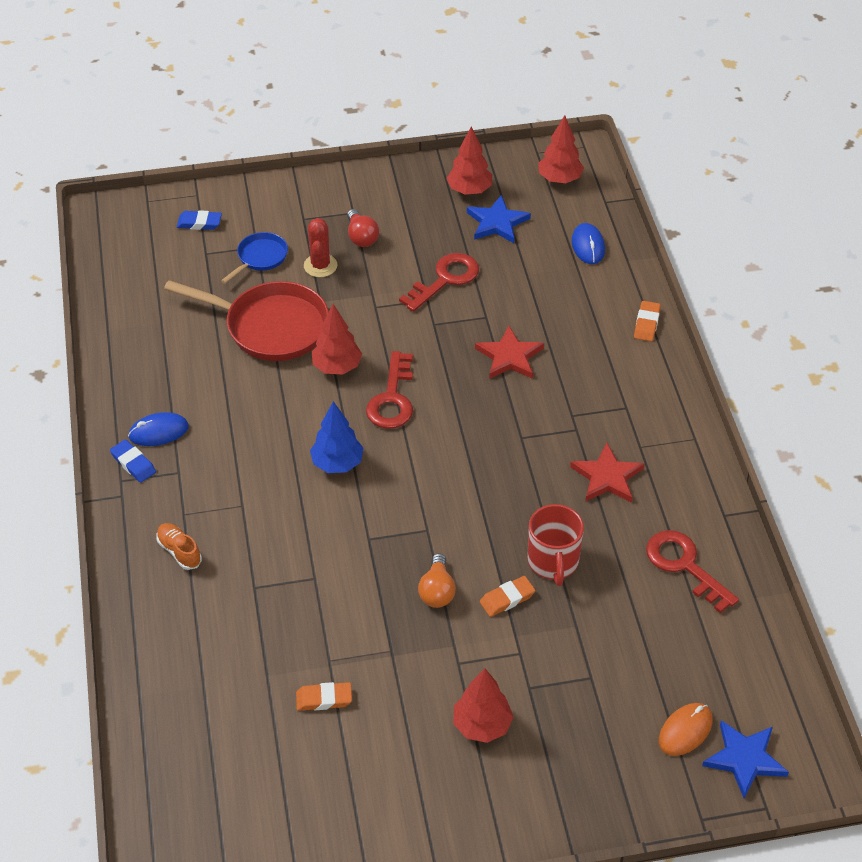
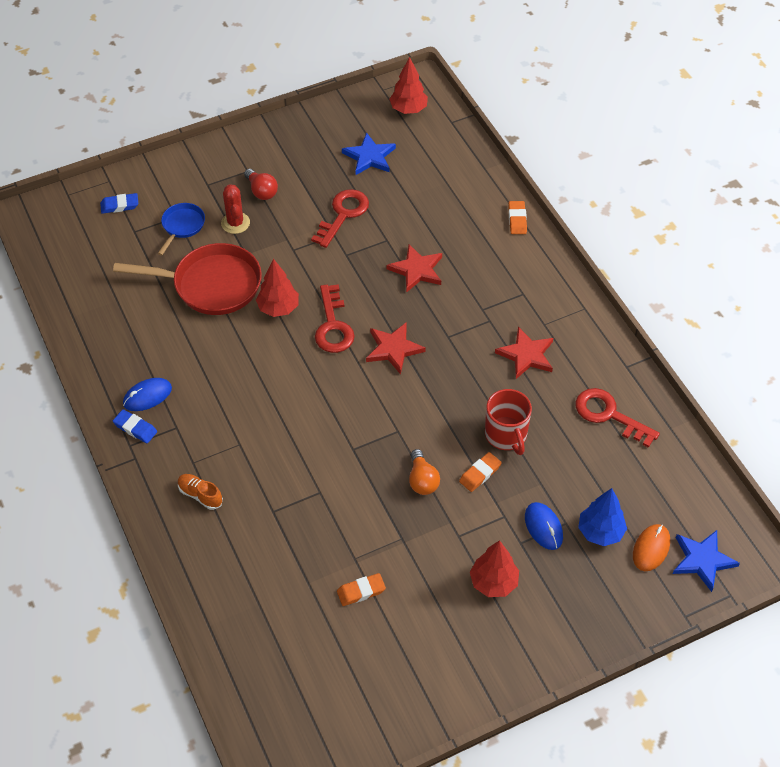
camera: 15 degrees left, 5 degrees up
blue tree [310,401,363,473] -> blue tree moved to [578,488,627,546]
red tree [446,126,492,195] -> none
blue mouse [572,223,605,264] -> blue mouse moved to [525,502,563,550]
none -> red star [366,322,426,374]

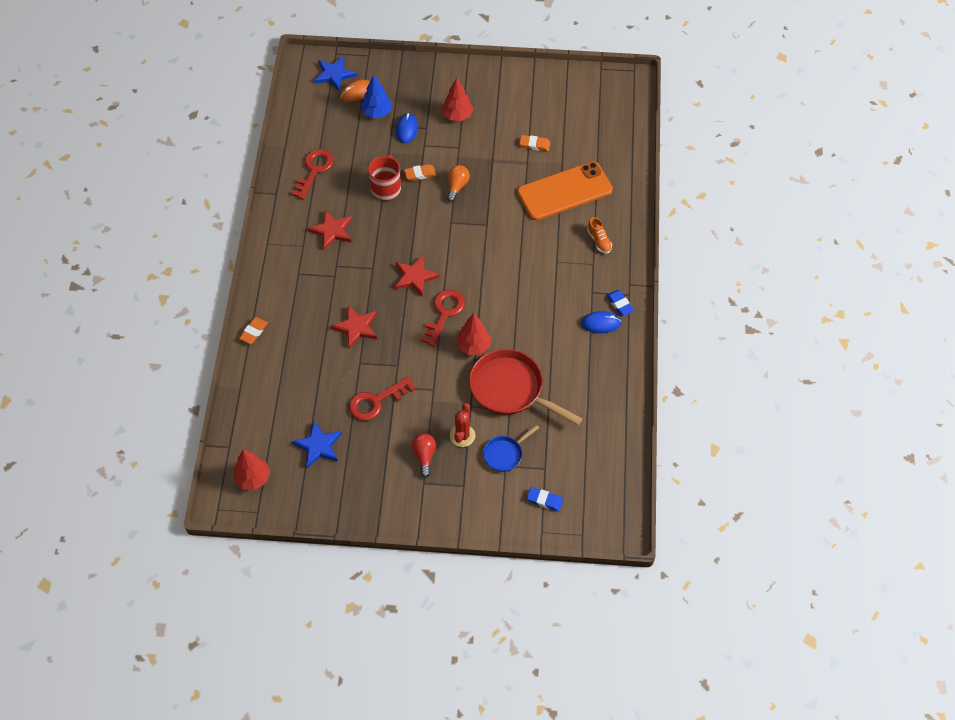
camera: 150 degrees left, 5 degrees up
red key [575,388,660,448] -> red key turned 135 degrees counterclockwise [291,149,334,200]
none -> orange phone [517,161,613,221]

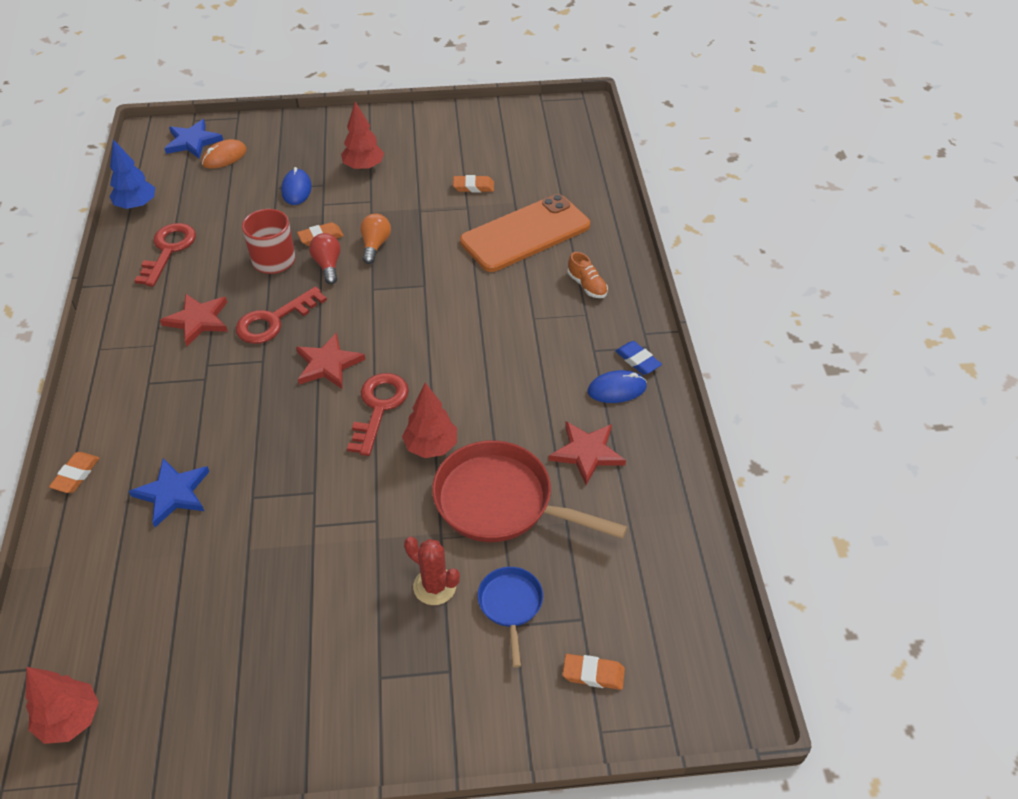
camera: 10 degrees left, 10 degrees down
blue star [292,422,342,468] -> blue star moved to [129,458,209,527]
red star [331,305,377,348] -> red star moved to [549,421,626,485]
red key [349,376,416,421] -> red key moved to [236,287,327,344]
blue tree [361,74,392,118] -> blue tree moved to [109,139,155,209]
red light bulb [412,433,436,478] -> red light bulb moved to [309,233,341,284]
red cactus [450,403,475,447] -> red cactus turned 60 degrees counterclockwise [404,537,460,605]
blue pan [483,425,539,472] -> blue pan turned 135 degrees clockwise [477,567,543,667]
blue eraser [527,487,563,512] -> orange eraser [563,654,625,690]

